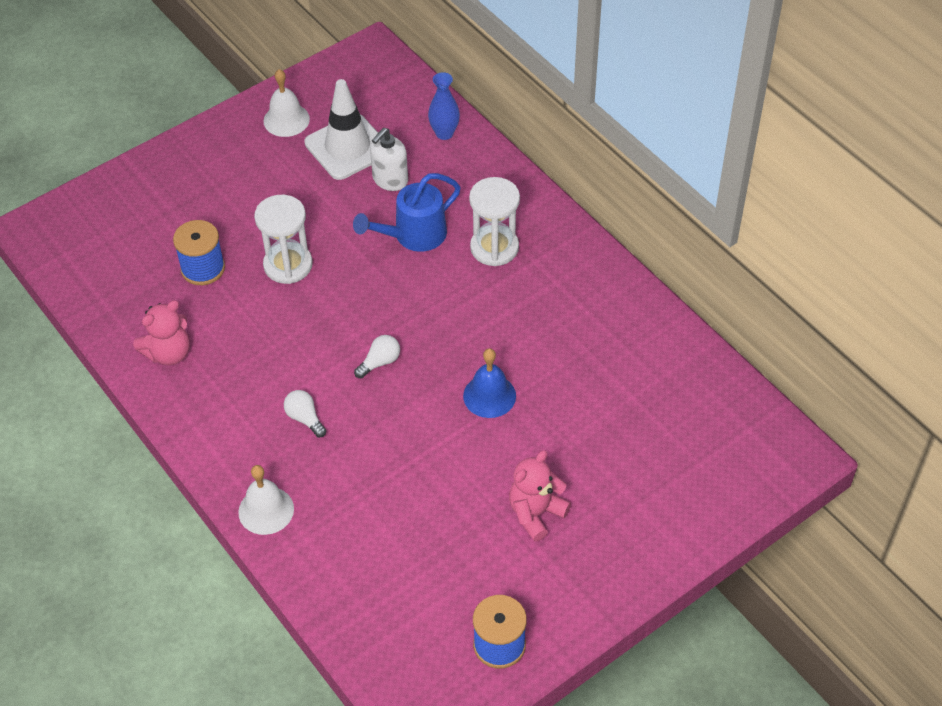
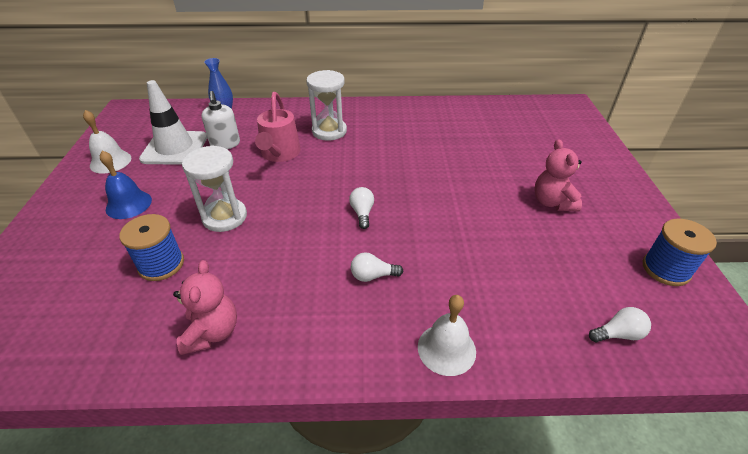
camera: 55 degrees left, 10 degrees down
blue watering can [353,173,461,252] -> pink watering can [255,92,301,162]
blue bell [463,348,516,418] -> blue bell moved to [100,151,152,219]
none -> white light bulb [589,307,651,343]

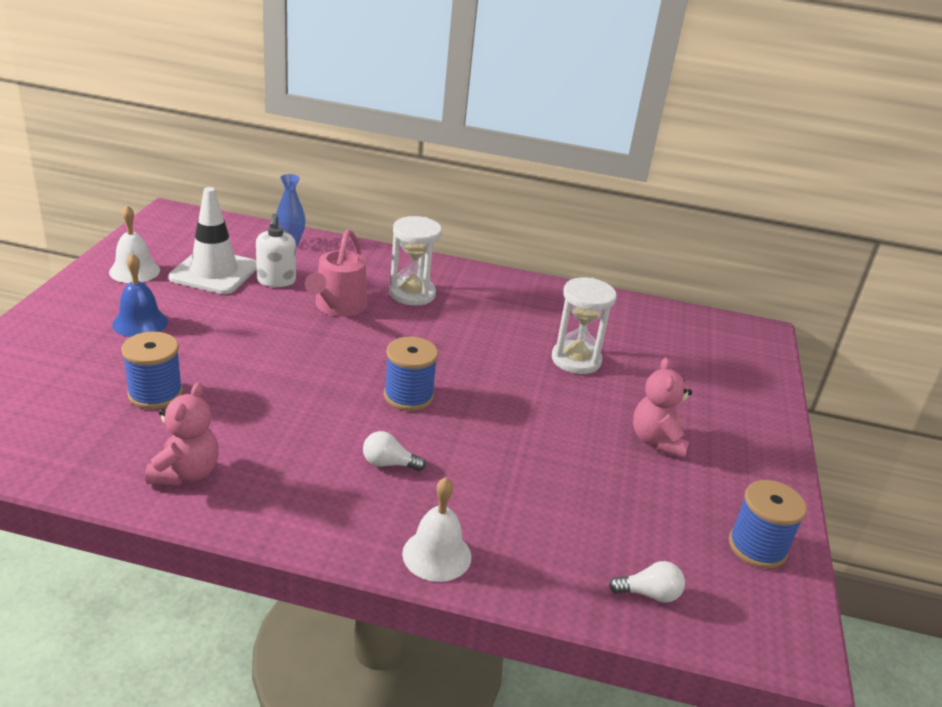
camera: 10 degrees right, 10 degrees down
white hourglass [182,145,247,232] -> white hourglass moved to [552,278,617,374]
white light bulb [349,187,374,229] -> blue spool [384,337,438,411]

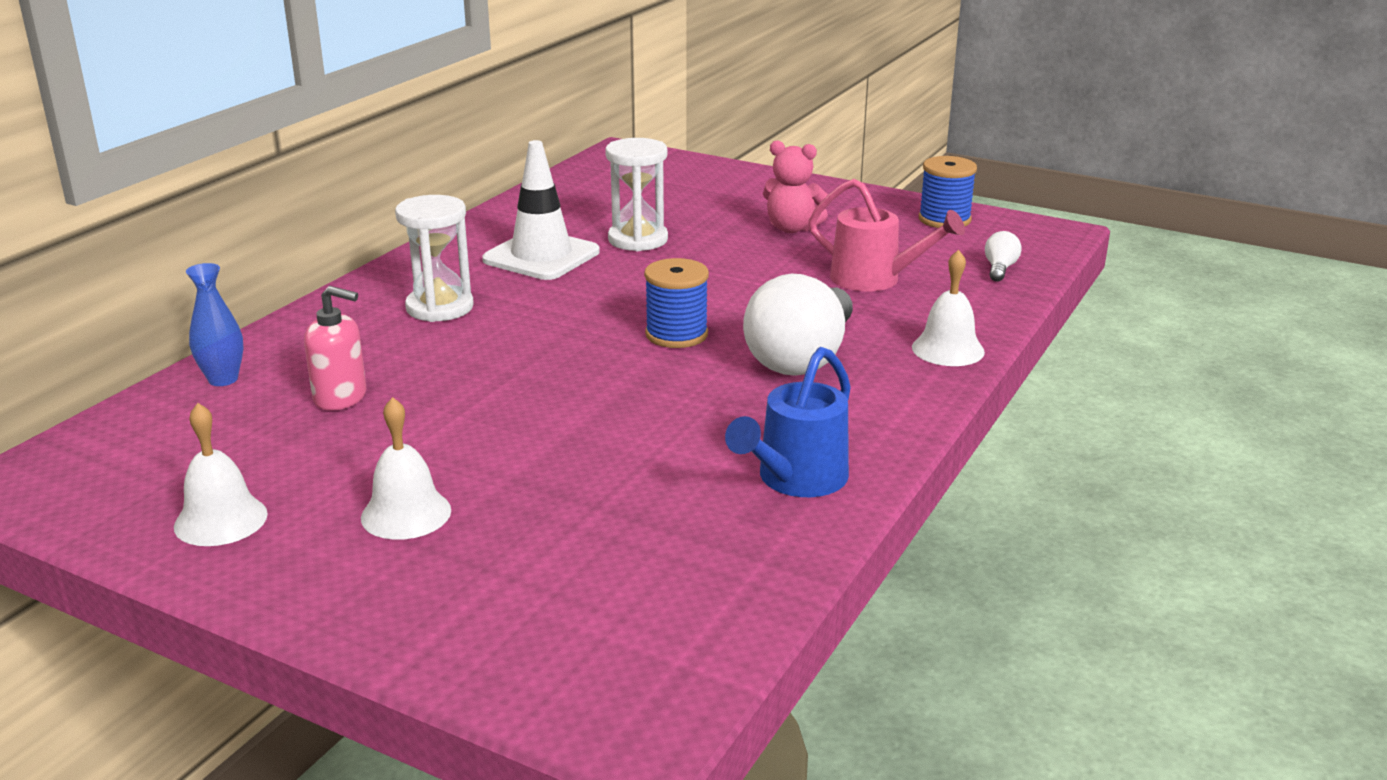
camera: 70 degrees left, 5 degrees down
blue bell [112,253,168,337] -> white bell [361,397,451,540]
blue spool [121,332,183,409] -> none
pink teddy bear [145,383,219,486] -> blue watering can [725,347,851,497]
white traffic cone [168,187,257,294] -> white traffic cone moved to [482,140,600,280]
white soap dispenser [256,213,296,287] -> pink soap dispenser [304,286,366,411]
pink watering can [305,229,367,317] -> pink watering can moved to [809,179,965,291]
white light bulb [363,431,426,471] -> white light bulb [743,273,853,376], size x2.39

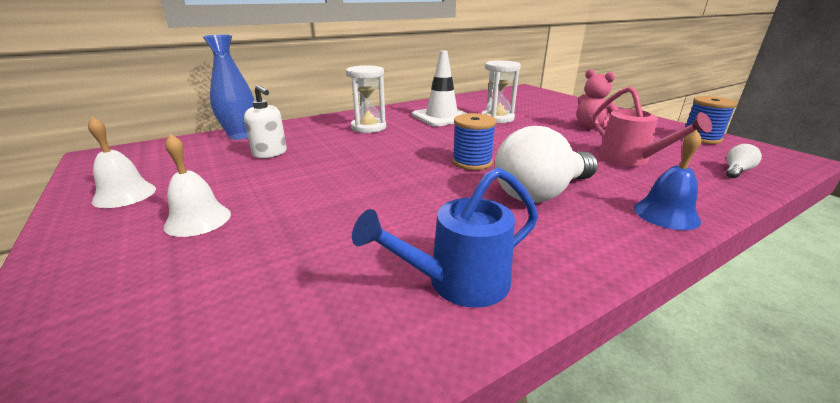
camera: 30 degrees right, 0 degrees up
blue vase [186,263,243,386] -> blue vase [202,35,255,140], size x1.54
pink soap dispenser [304,286,366,411] -> white soap dispenser [244,85,287,158]
white bell [912,250,985,366] -> blue bell [634,130,702,230]

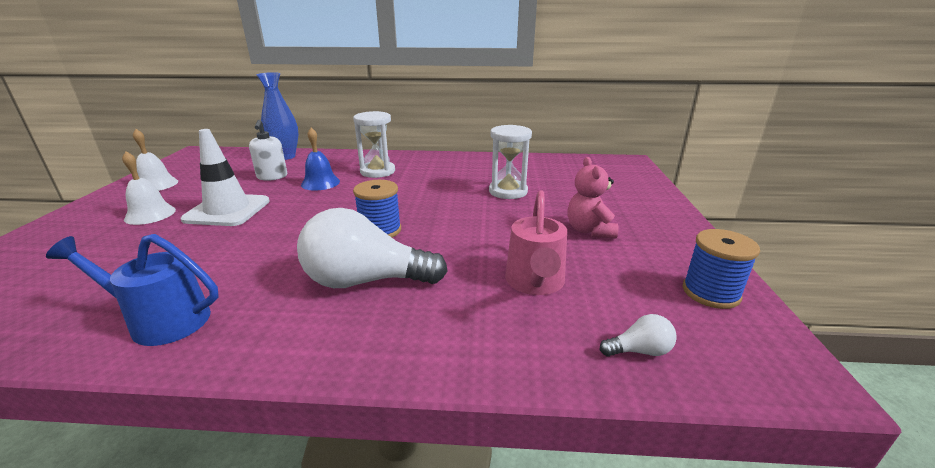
camera: 35 degrees right, 0 degrees up
white traffic cone [412,50,467,126] -> white traffic cone moved to [181,129,270,226]
blue bell [634,130,702,230] -> blue bell moved to [301,128,340,191]

